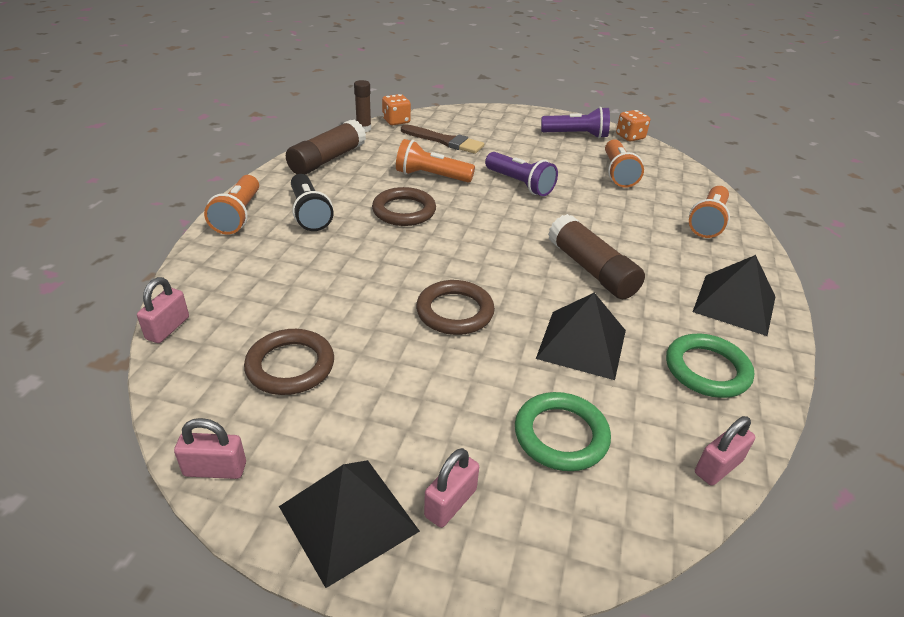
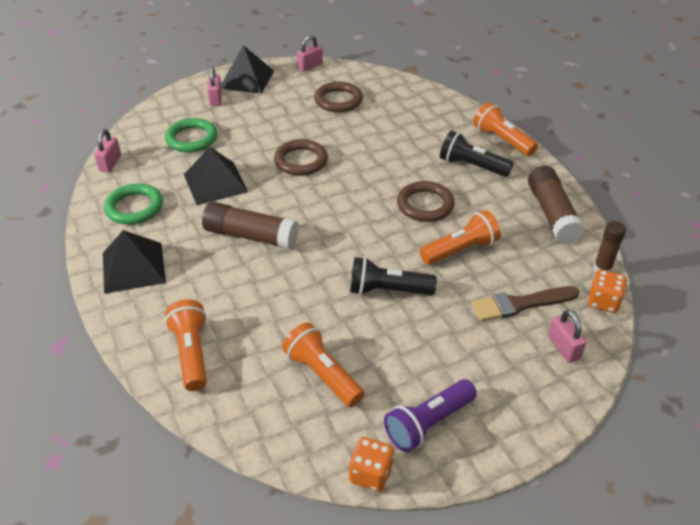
camera: 140 degrees right, 5 degrees up
pink padlock [137,277,189,343] -> pink padlock moved to [548,310,587,363]
purple flashlight [485,152,558,196] -> black flashlight [350,257,437,295]

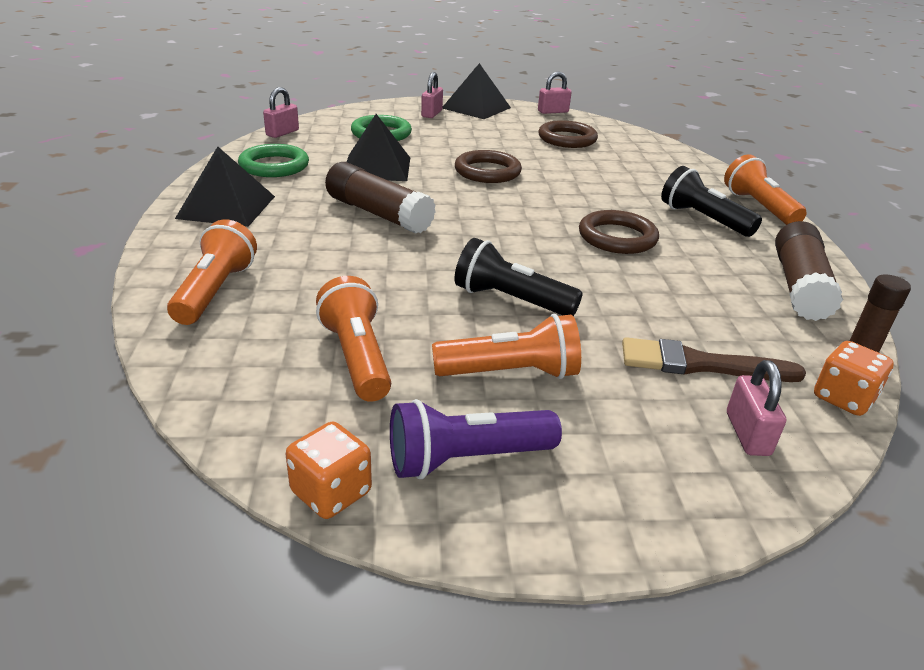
camera: 20 degrees right, 10 degrees down
orange flashlight [420,210,501,265] -> orange flashlight moved to [432,314,581,379]

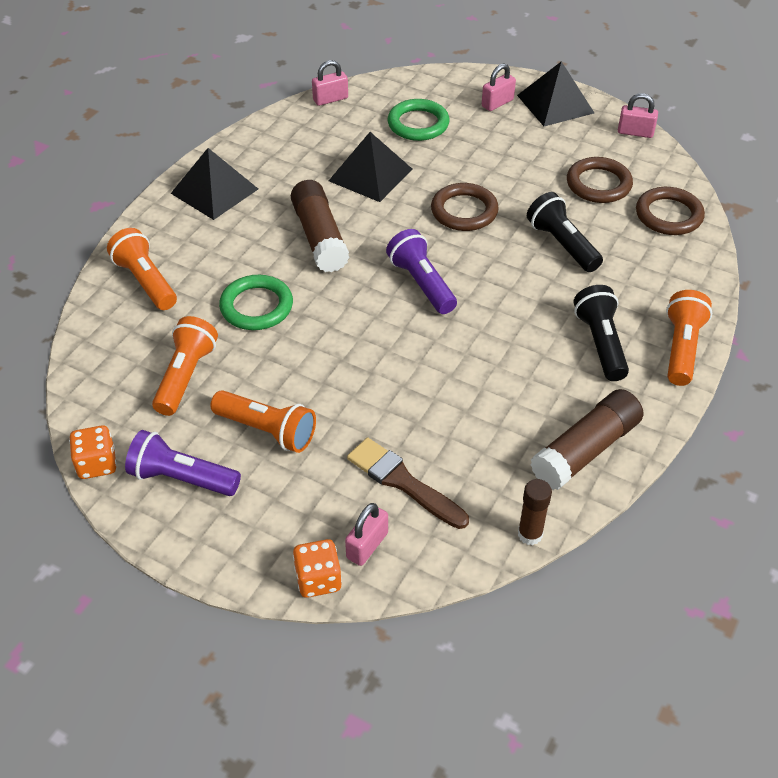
camera: 35 degrees right, 15 degrees up
orange flashlight [167,220,257,325] -> orange flashlight turned 75 degrees counterclockwise [107,228,177,310]
green ring [238,144,309,177] -> green ring moved to [219,275,293,330]
black flashlight [454,238,583,316] -> black flashlight moved to [527,192,603,272]
brown ring [579,210,659,254] -> brown ring moved to [636,187,705,235]
orange dice [814,341,894,416] -> orange dice moved to [293,539,342,598]
none -> purple flashlight [386,229,457,314]

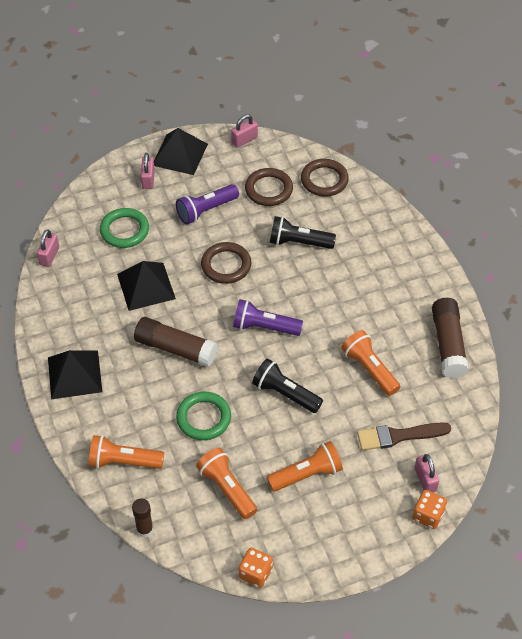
camera: 50 degrees left, 5 degrees up
purple flashlight [125,430,241,496] -> purple flashlight moved to [176,184,239,224]
brown glue stick [518,479,552,545] -> brown glue stick moved to [132,499,153,537]
black flashlight [573,285,629,381] -> black flashlight moved to [252,358,323,413]
orange flashlight [666,290,712,386] -> orange flashlight moved to [341,330,400,396]

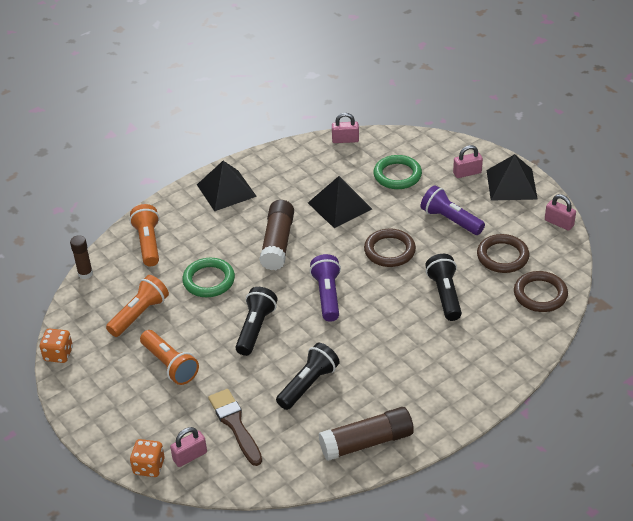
camera: 75 degrees right, 10 degrees down
orange flashlight [341,330,400,396] -> black flashlight [276,343,340,410]

